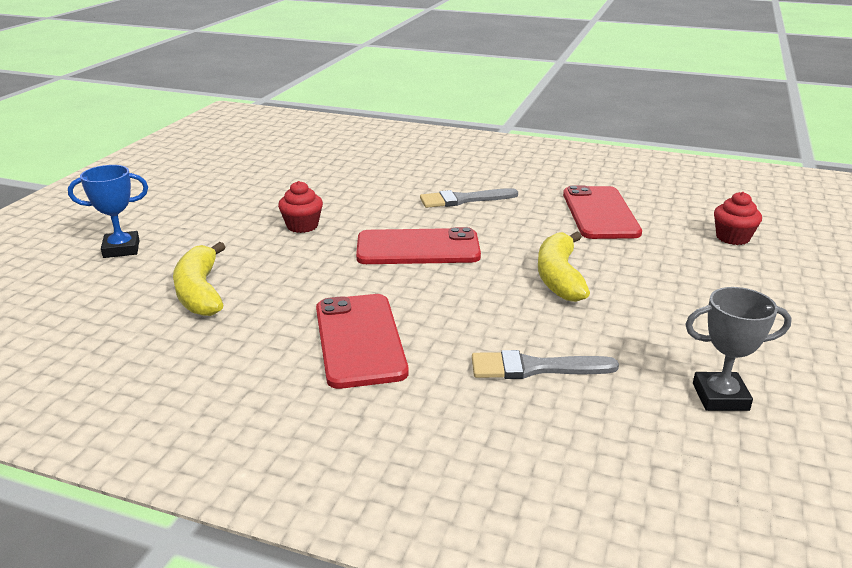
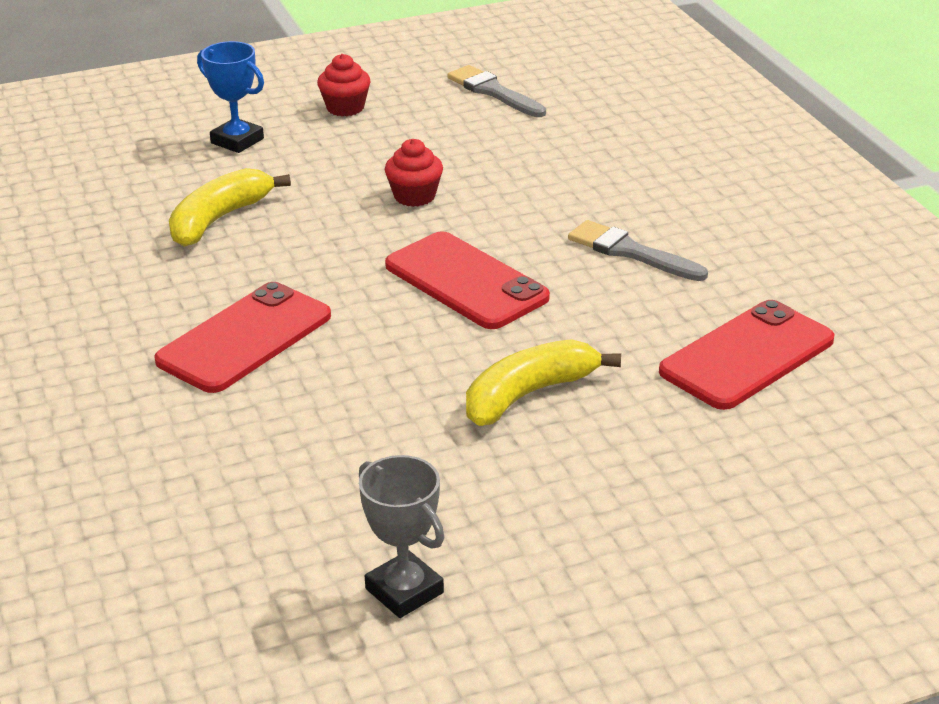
camera: 50 degrees right, 5 degrees up
grey brush [472,350,619,379] -> grey brush moved to [447,65,546,117]
red cupcake [714,192,762,245] -> red cupcake moved to [317,54,371,116]

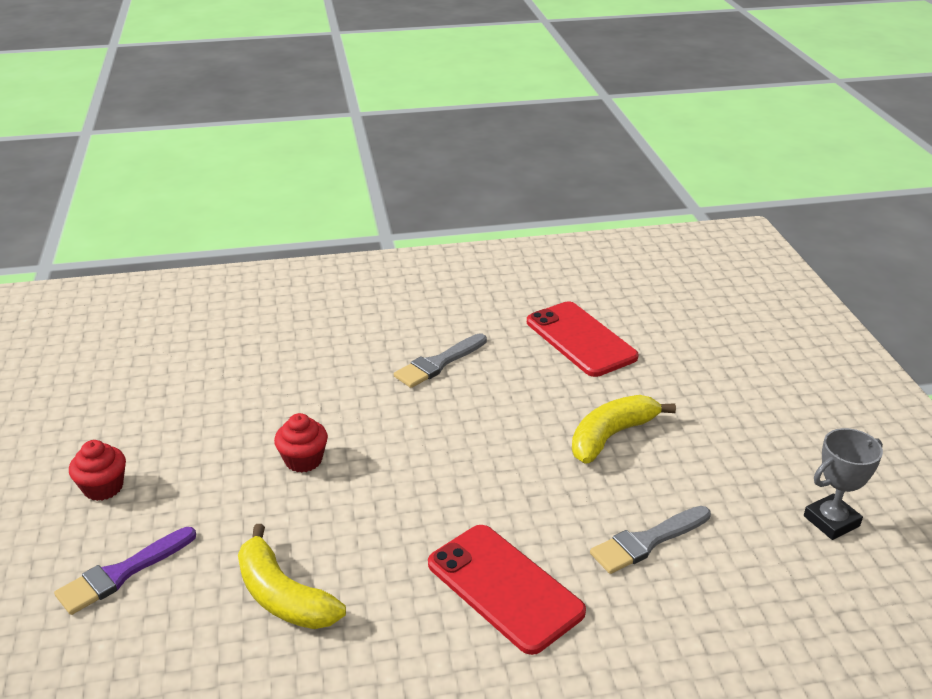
camera: 80 degrees left, 0 degrees up
blue trophy [197,41,264,153] -> purple brush [54,527,196,615]
red phone [385,231,550,329] -> none
grey brush [447,65,546,117] -> grey brush moved to [590,506,711,574]
yellow banana [466,339,621,426] -> yellow banana turned 75 degrees clockwise [572,395,676,464]

